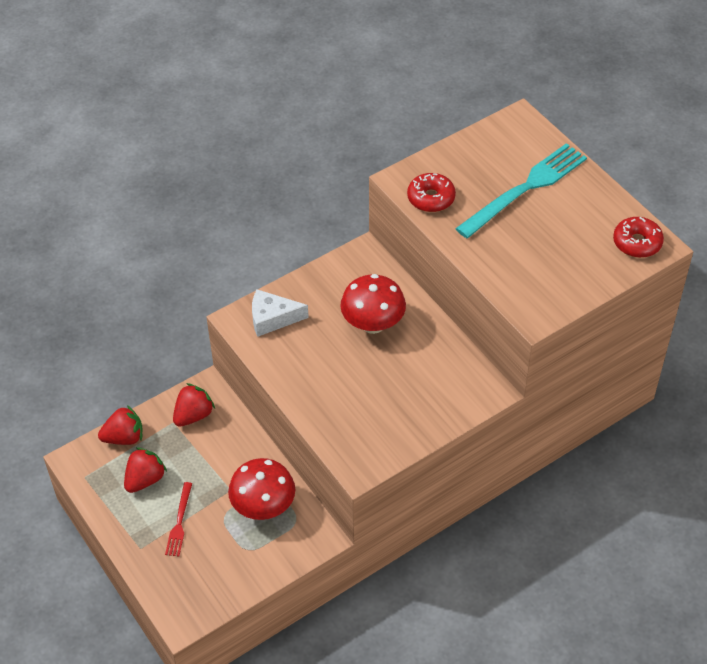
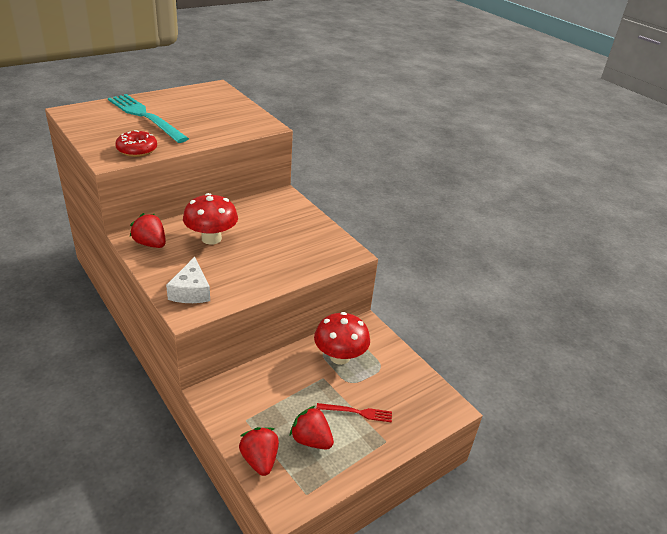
camera: 95 degrees left, 15 degrees down
red strawberry [173,383,215,427] -> red strawberry moved to [130,213,166,248]
red donut [613,217,664,258] -> none

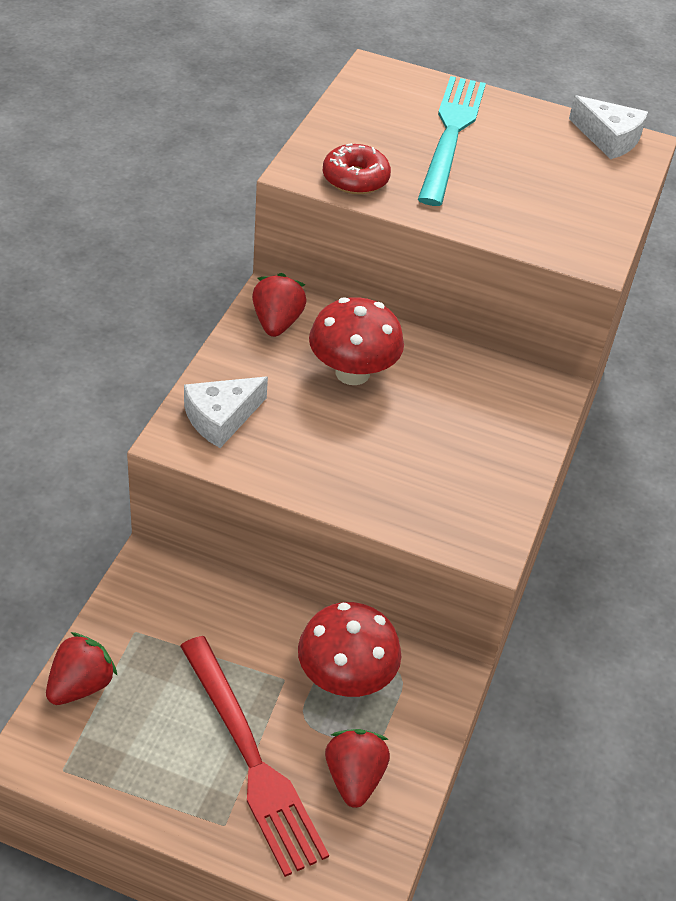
camera: 55 degrees right, 10 degrees up
red strawberry [290,405,334,449] -> red strawberry moved to [325,729,390,808]
red fork [316,403,392,422] -> red fork [180,636,329,877], size x2.05
none -> white cheese [569,95,648,159]

